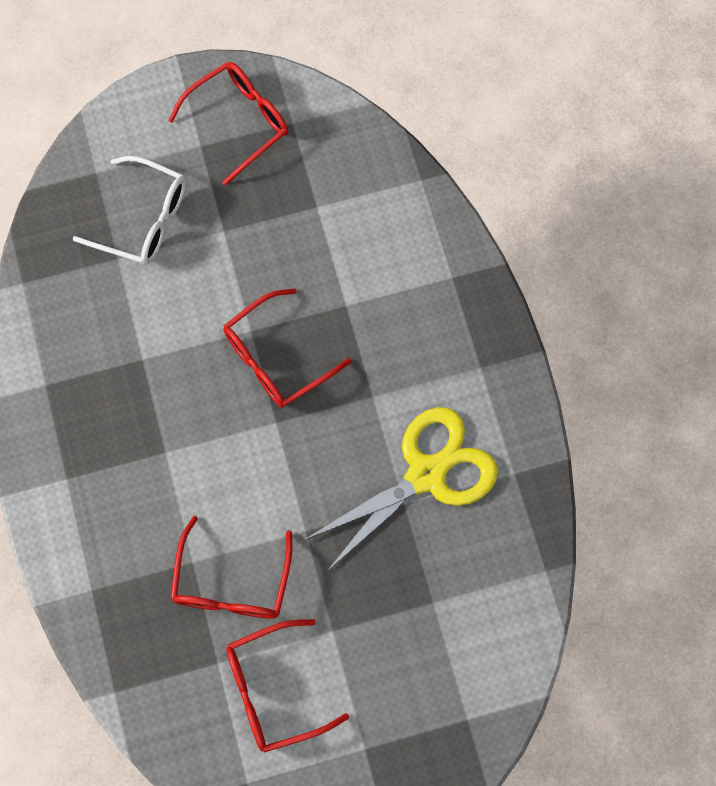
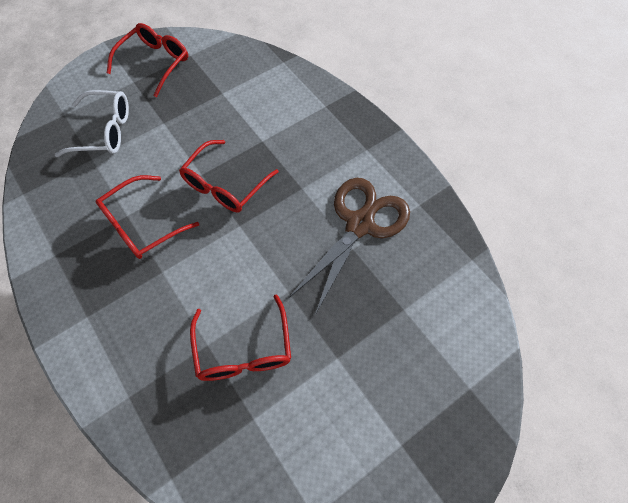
camera: 20 degrees left, 10 degrees down
red glasses [226,619,349,752] -> red glasses moved to [96,175,199,259]
yellow scissors [304,407,498,571] -> brown scissors [289,178,410,315]

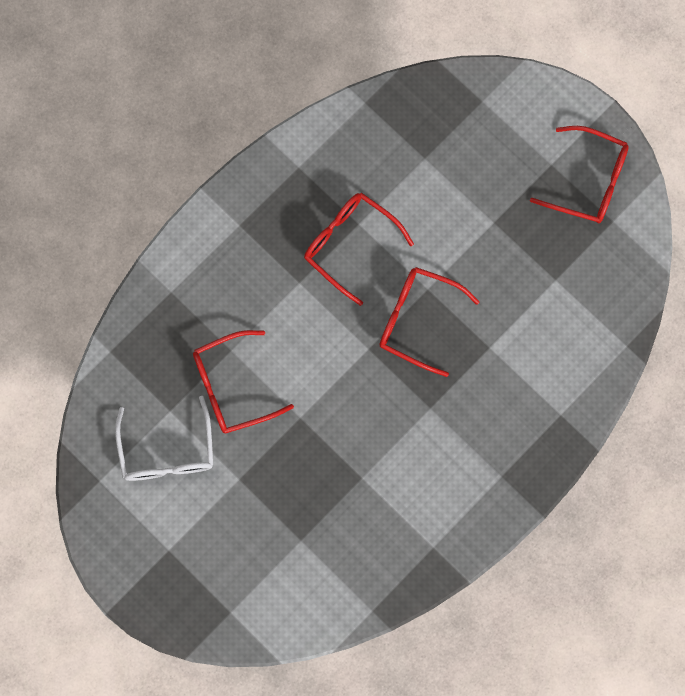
camera: 80 degrees right, 15 degrees up
white glasses [55,90,129,157] -> white glasses moved to [115,396,213,481]
brown scissors [289,178,410,315] -> none

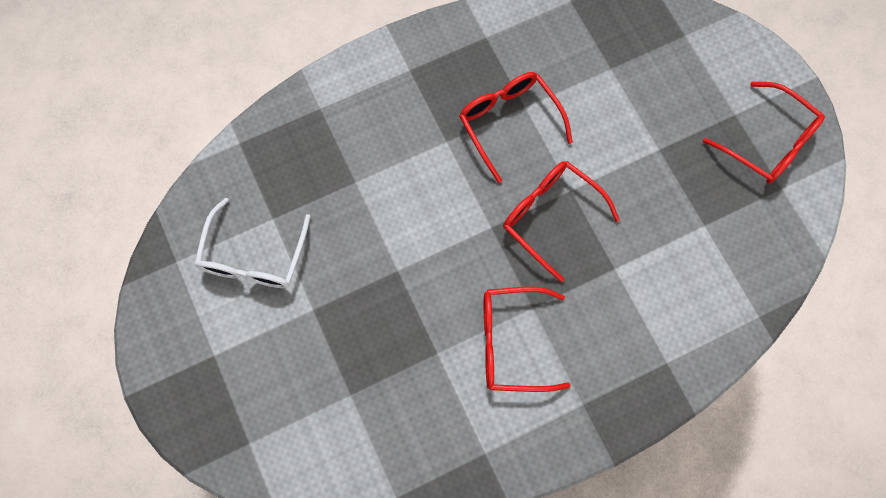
camera: 20 degrees right, 5 degrees down
red glasses [193,330,294,433] -> red glasses moved to [484,287,571,392]

